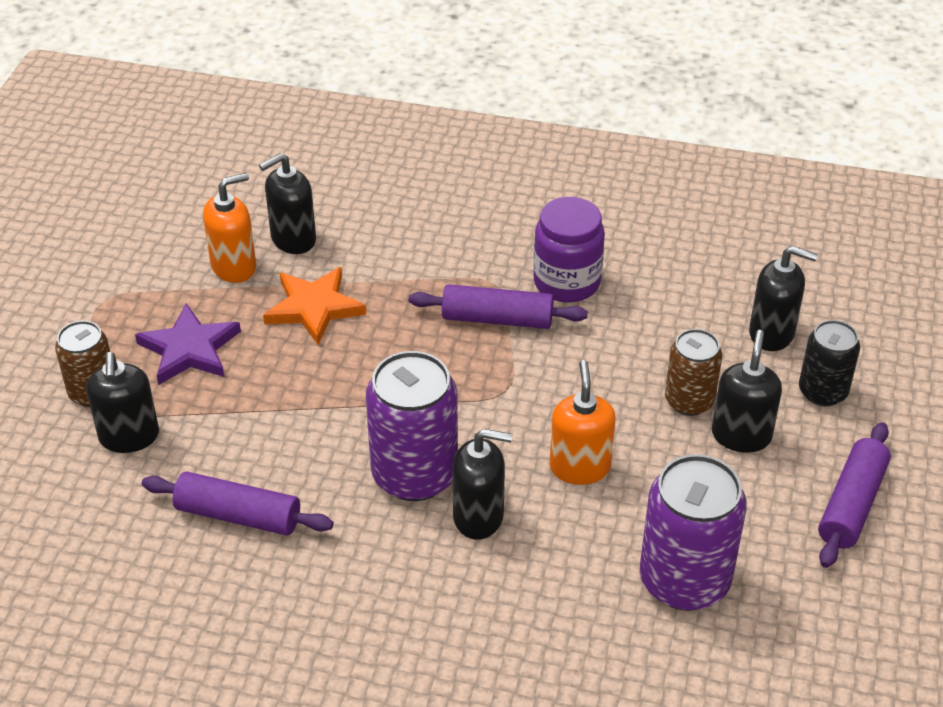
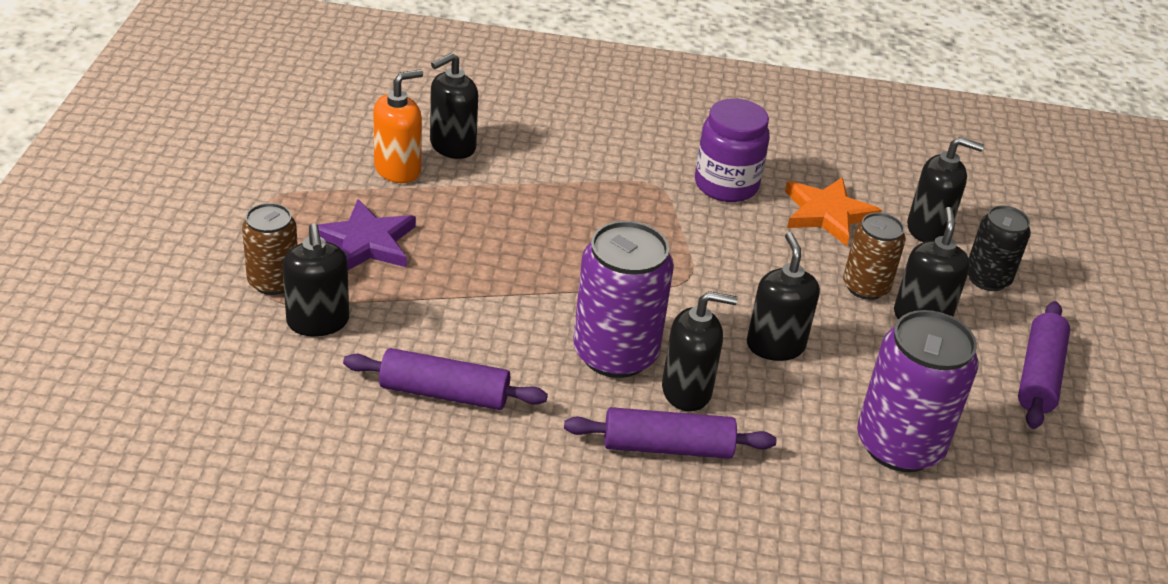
camera: 10 degrees left, 5 degrees down
orange star [263,267,366,345] -> orange star moved to [785,177,882,246]
purple rolling pin [409,284,588,329] -> purple rolling pin moved to [564,407,776,459]
orange soap dispenser [550,360,616,485] -> black soap dispenser [747,232,820,361]

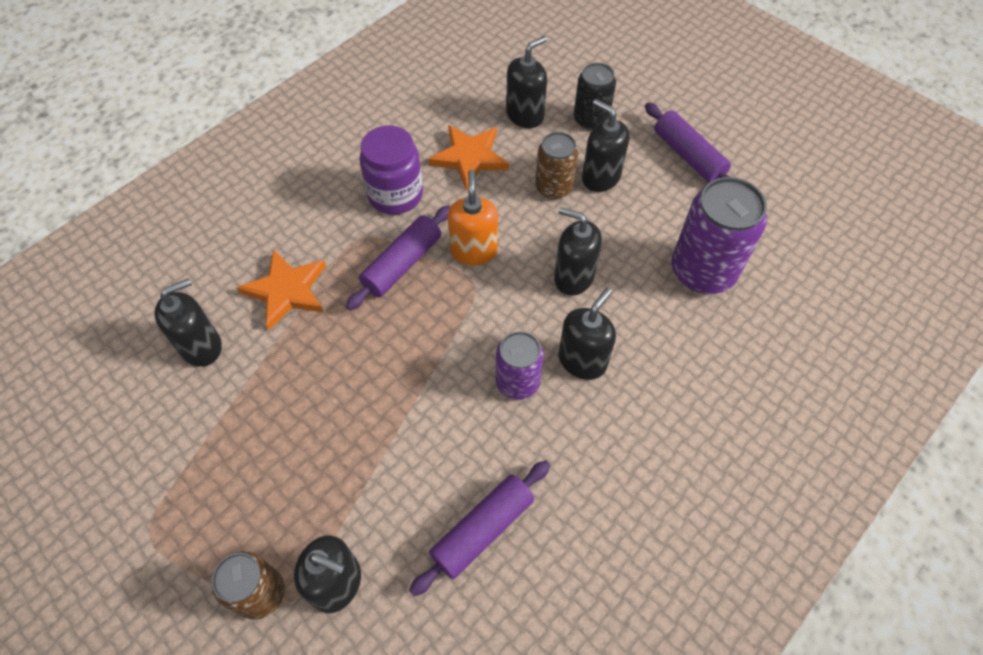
camera: 50 degrees left, 20 degrees up
purple star [317,199,416,270] -> none
orange soap dispenser [373,69,423,183] -> orange soap dispenser moved to [448,170,498,266]
black soap dispenser [430,53,478,159] -> black soap dispenser turned 120 degrees counterclockwise [154,278,222,367]
purple rolling pin [564,407,776,459] -> purple rolling pin moved to [346,205,450,310]
purple can [573,221,674,378] -> purple can [496,331,544,400], size x0.61
none -> orange star [237,249,326,330]

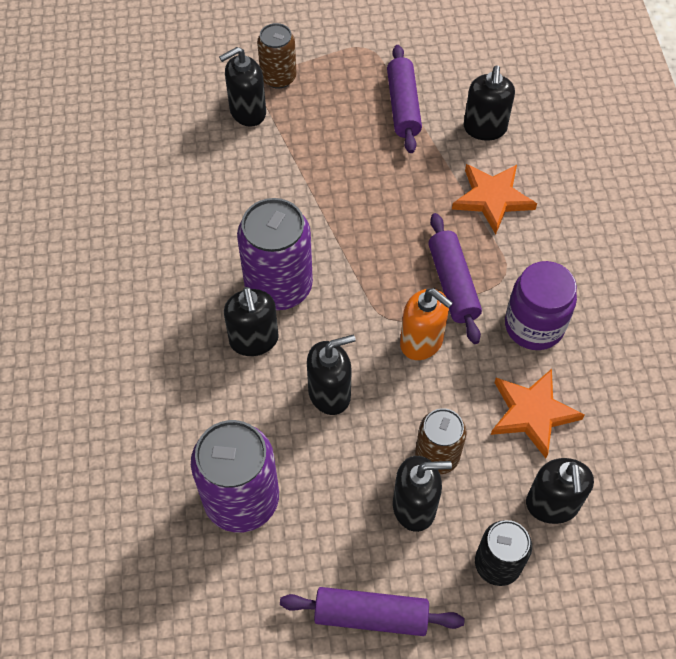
camera: 130 degrees right, 0 degrees up
purple rolling pin [409,460,550,597] -> purple rolling pin moved to [387,45,422,153]
purple can [496,331,544,400] -> purple can [237,198,313,310], size x1.65

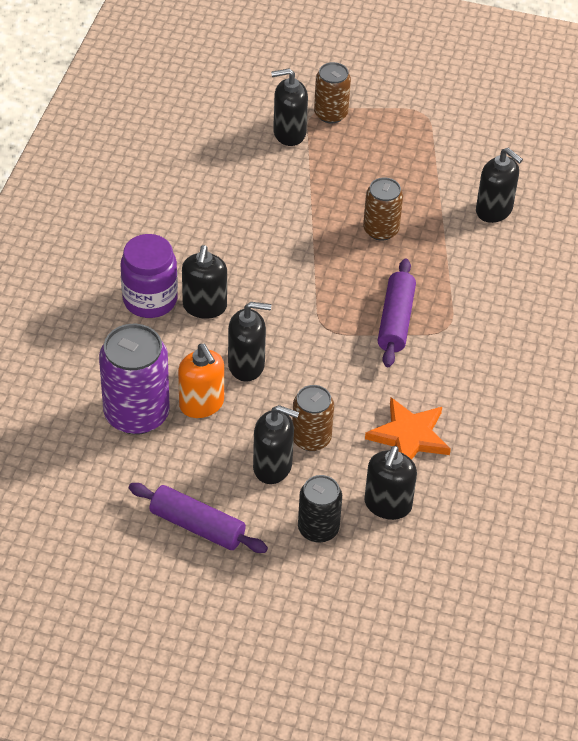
camera: 20 degrees right, 10 degrees down
purple can [237,198,313,310] -> none
purple rolling pin [387,45,422,153] -> none
orange soap dispenser [400,288,453,360] -> orange soap dispenser moved to [178,344,224,418]
orange star [452,164,537,234] -> none
black soap dispenser [464,65,515,141] -> black soap dispenser turned 75 degrees counterclockwise [476,148,523,223]
purple jar [505,261,577,350] -> purple jar moved to [120,234,178,318]
none -> brown can [363,177,403,241]

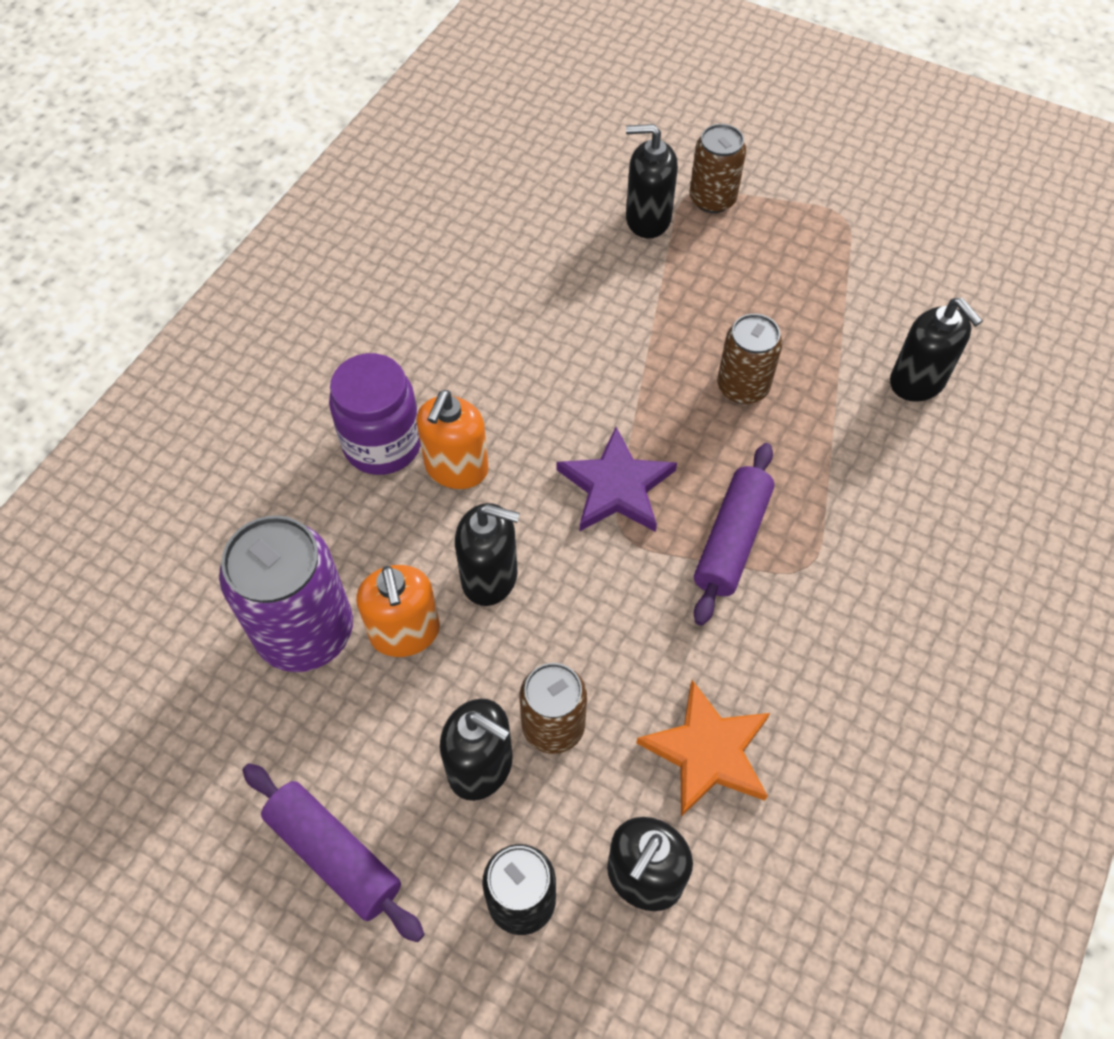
camera: 15 degrees right, 10 degrees up
black soap dispenser [182,245,227,319] -> orange soap dispenser [417,390,488,489]
none -> purple star [556,427,677,532]

